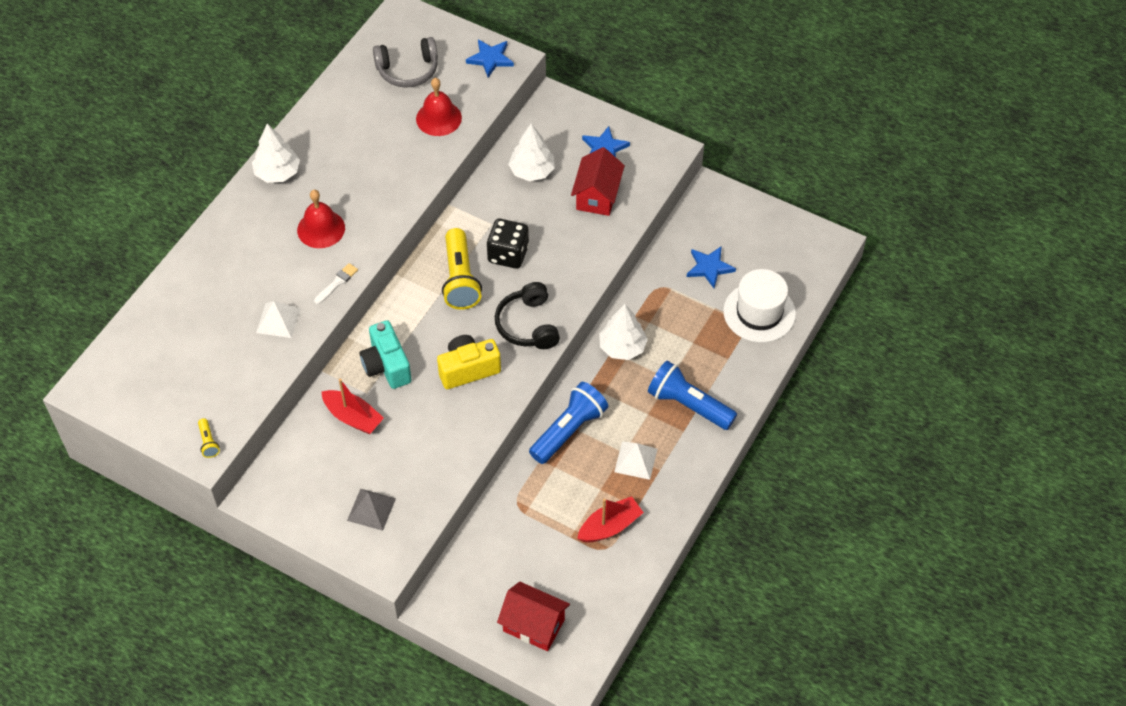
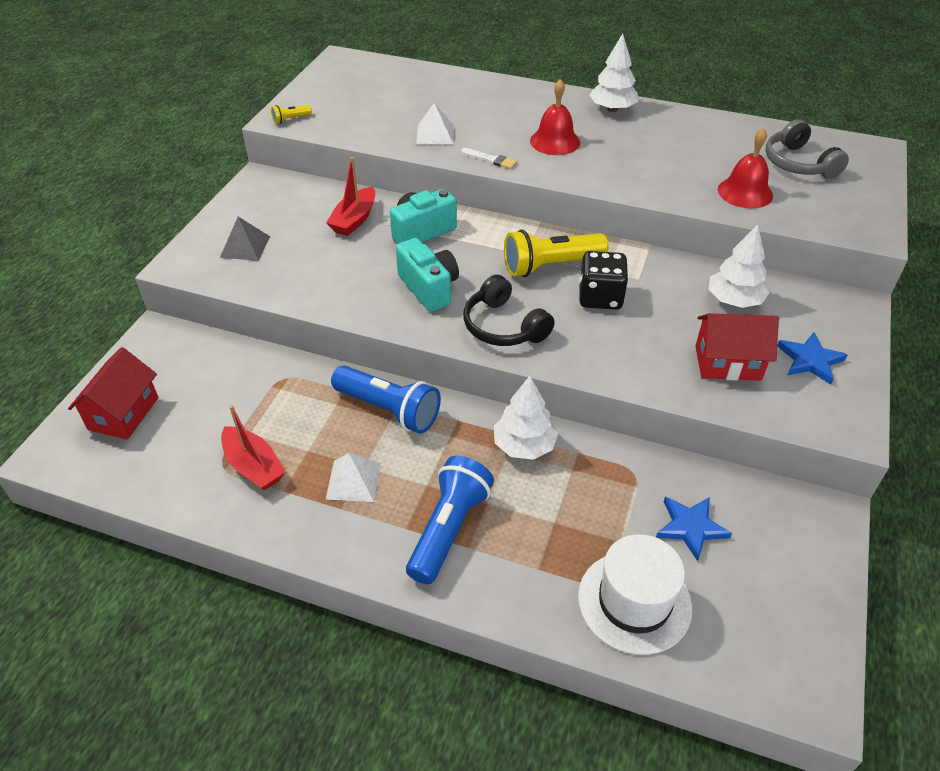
camera: 80 degrees right, 10 degrees down
yellow camera [437,335,501,389] -> turquoise camera [396,238,459,312]
blue star [466,39,514,78] -> none
black headphones [495,282,560,349] -> black headphones turned 105 degrees counterclockwise [464,275,555,346]

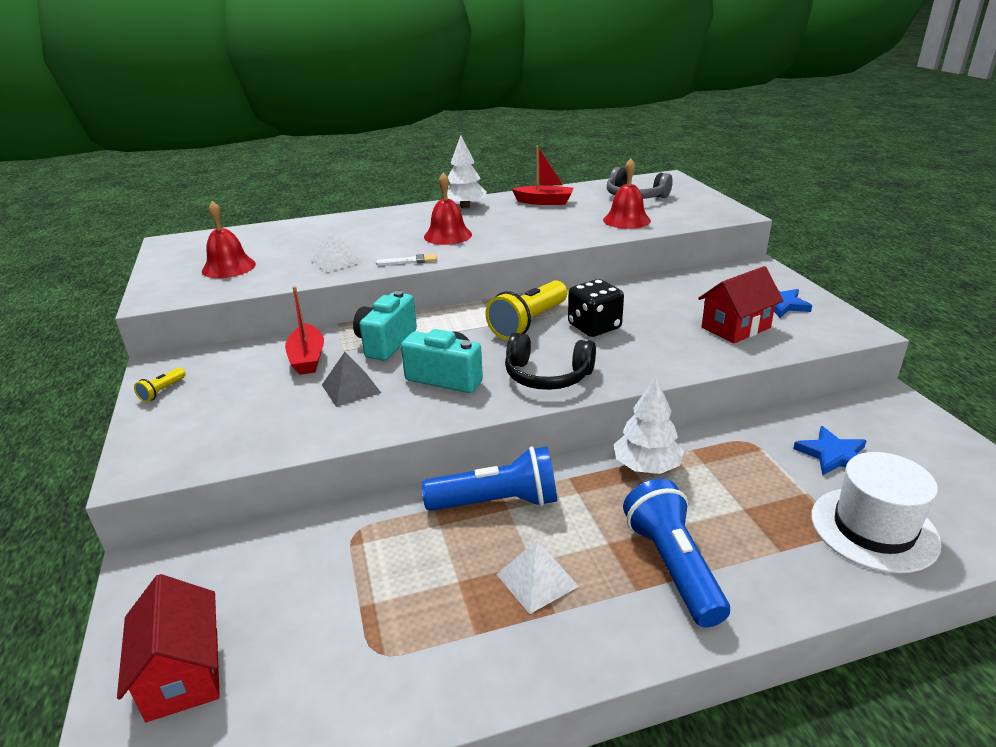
camera: 35 degrees left, 15 degrees down
grey pyramid [220,217,270,261] -> grey pyramid moved to [322,352,381,407]
red boat [221,405,285,491] -> red boat moved to [512,146,573,205]
yellow flashlight [271,105,312,124] -> yellow flashlight moved to [134,367,185,402]
white tree [709,224,769,308] -> none
none -> red bell [202,201,256,278]

